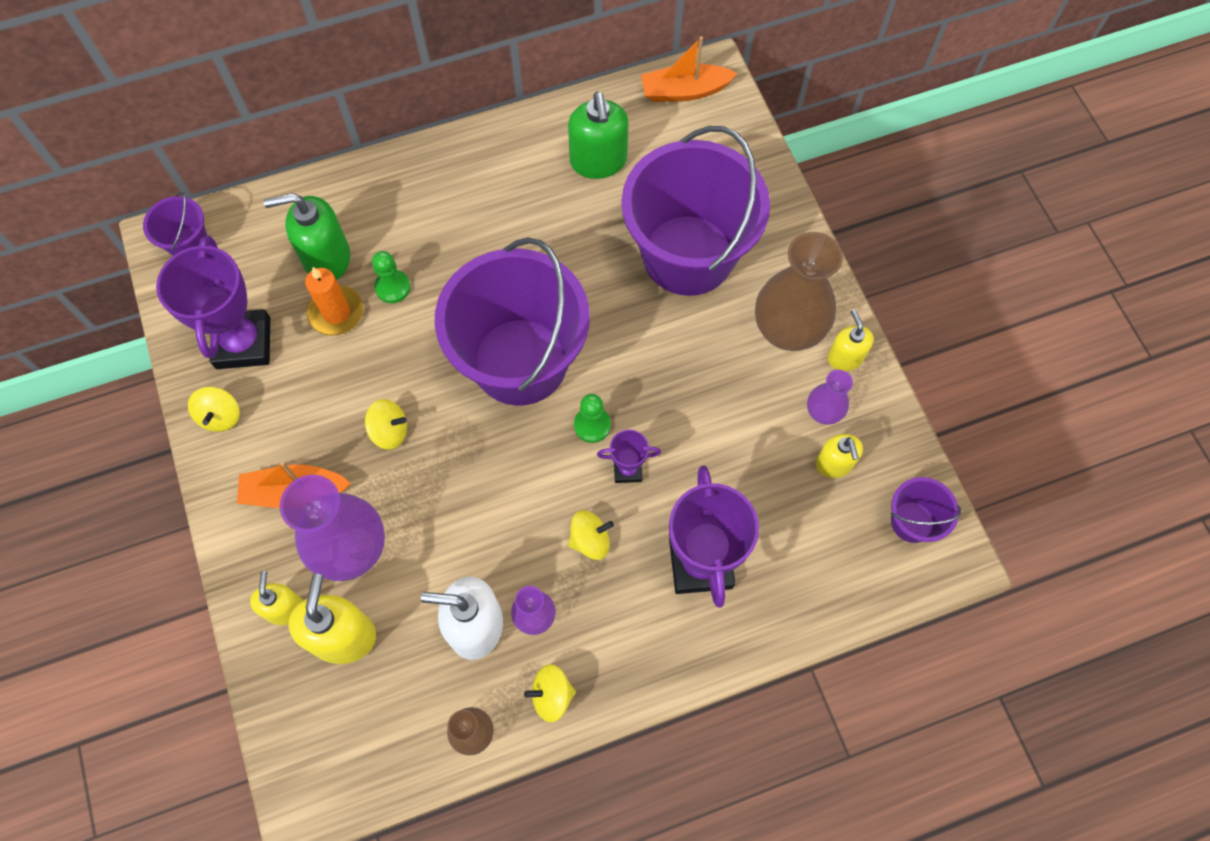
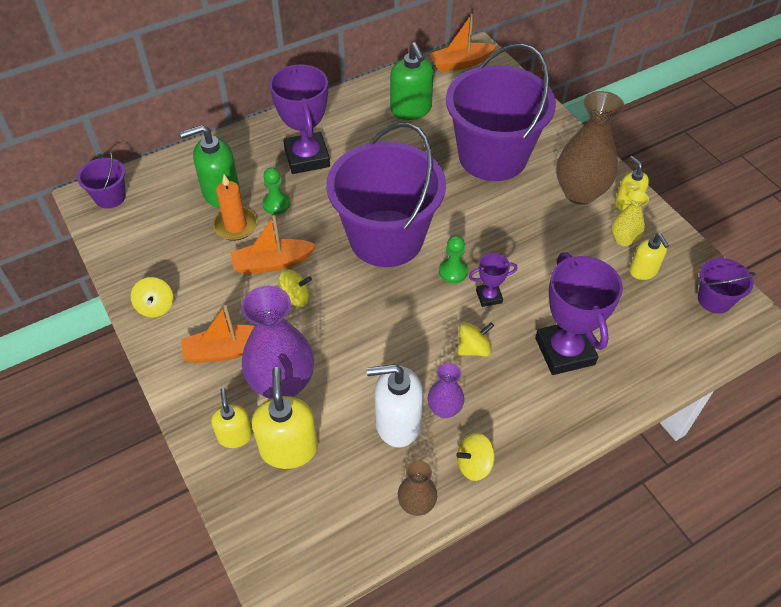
camera: 10 degrees left, 15 degrees down
purple trophy [156,235,270,369] -> purple trophy moved to [270,64,330,174]
purple vase [807,370,853,425] -> yellow vase [612,191,649,246]
none -> orange boat [231,215,317,274]

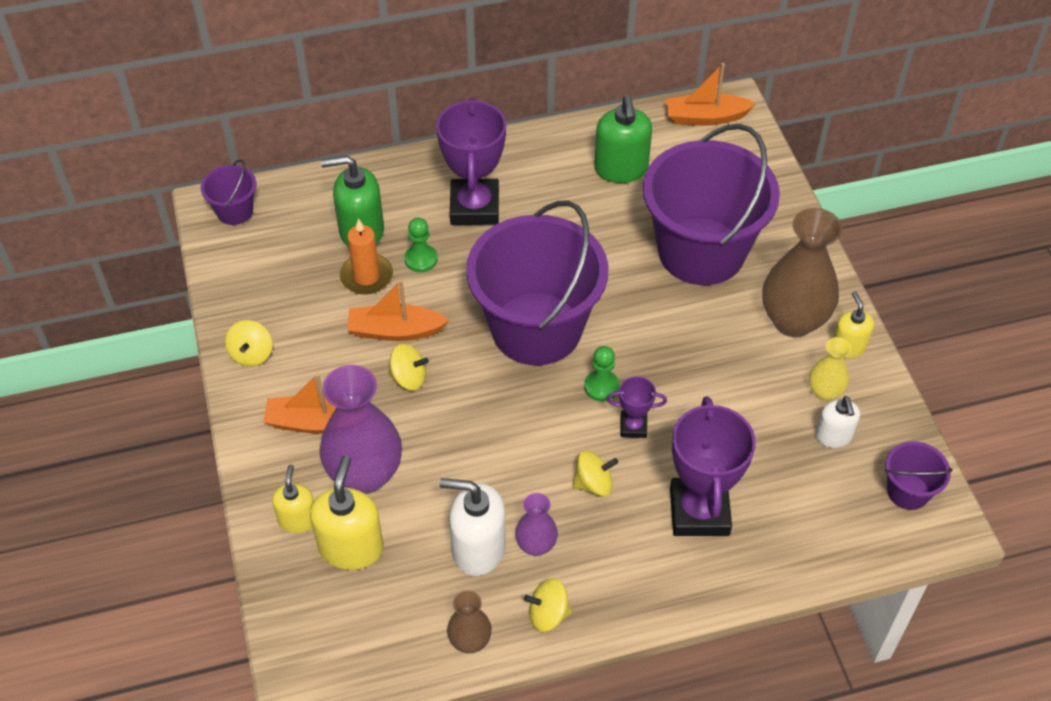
camera: 15 degrees right, 0 degrees up
yellow soap dispenser [629,234,669,280] -> white soap dispenser [815,396,860,448]

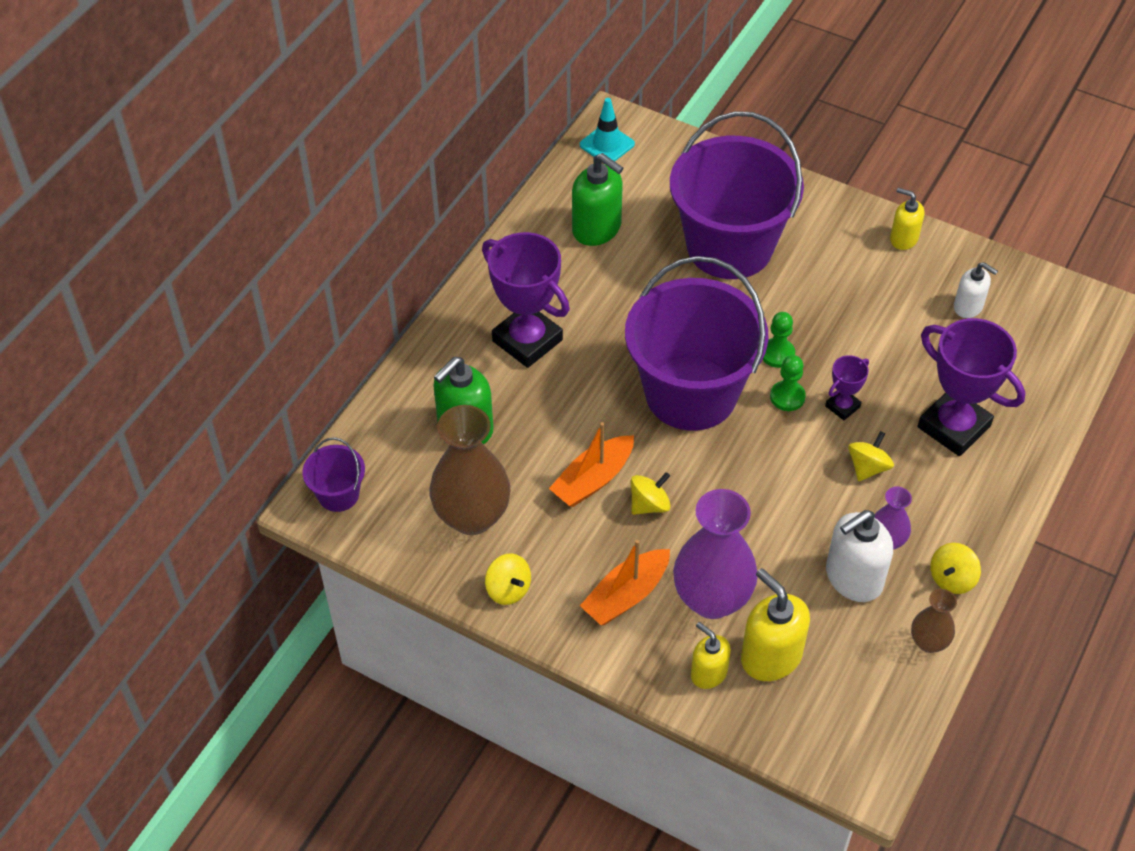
camera: 45 degrees left, 0 degrees up
orange candle [340,218,393,295] -> none
green pawn [404,218,438,272] -> green pawn moved to [762,312,795,368]
orange boat [665,63,756,125] -> turquoise traffic cone [580,98,635,161]
brown vase [762,208,843,337] -> brown vase moved to [429,405,511,535]
yellow vase [809,337,851,401] -> none
purple bucket [885,441,953,510] -> none

